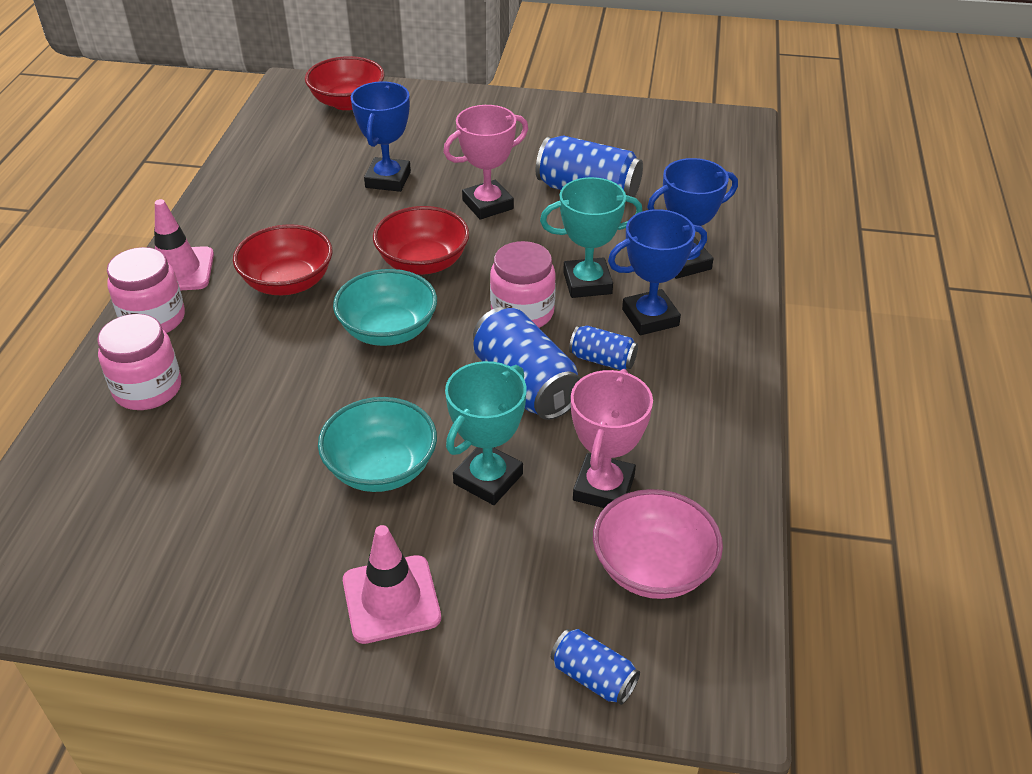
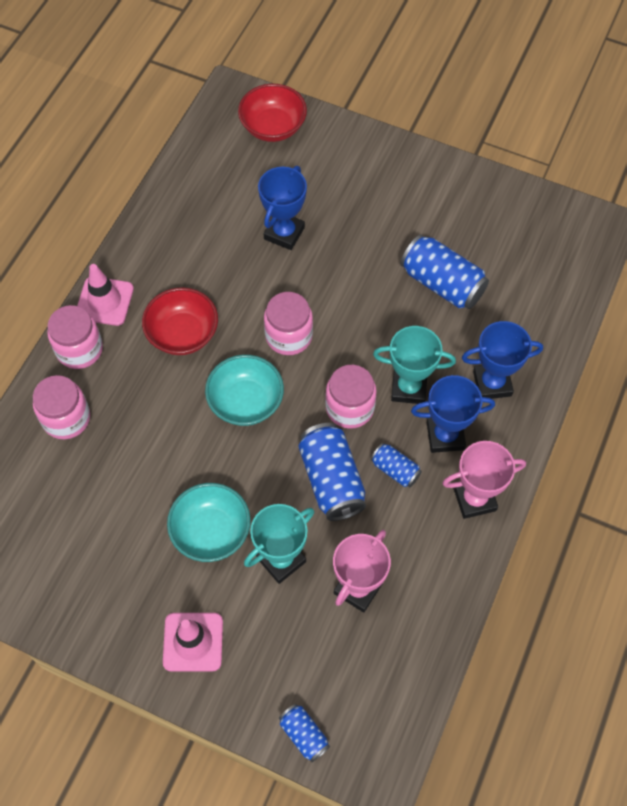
camera: 15 degrees right, 20 degrees up
red bowl [373,206,469,275] -> pink jar [264,292,313,355]
pink trophy [443,105,528,220] -> pink trophy moved to [442,441,526,519]
pink bowl [593,489,723,599] -> none

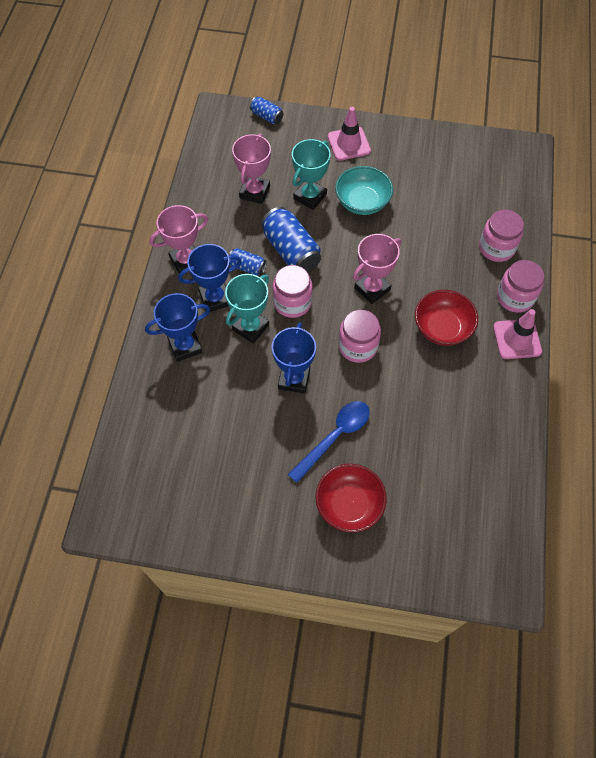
camera: 165 degrees right, 0 degrees up
turquoise bowl [205,355,284,426] -> pink trophy [353,234,401,304]
red bowl [238,84,307,142] -> red bowl moved to [316,464,387,533]
blue trophy [258,166,307,250] -> blue trophy moved to [272,323,316,394]
turquoise trophy [373,326,456,404] -> turquoise trophy turned 45 degrees counterclockwise [225,274,269,343]
blue can [401,235,489,309] -> none
none -> blue spoon [288,401,370,483]

